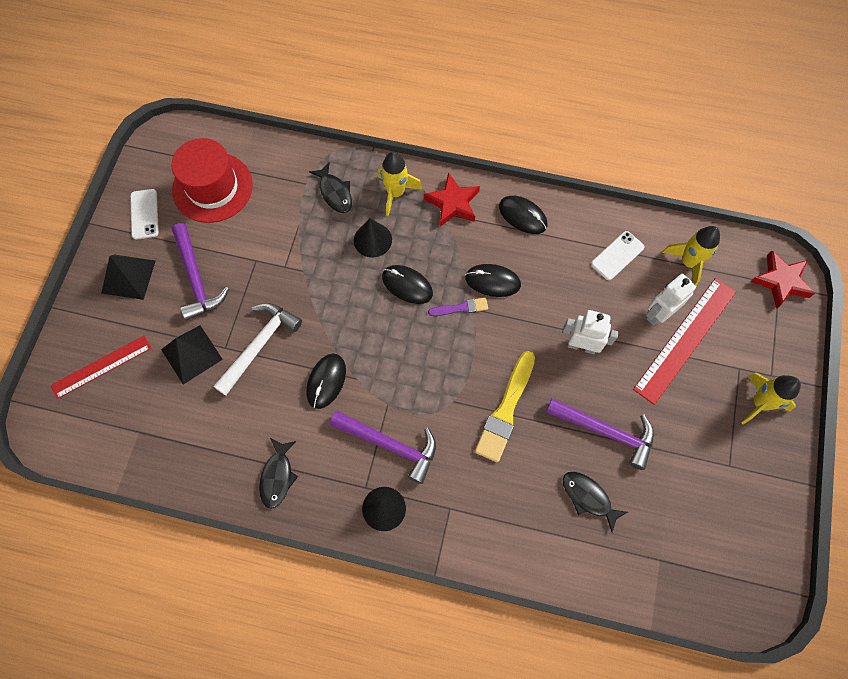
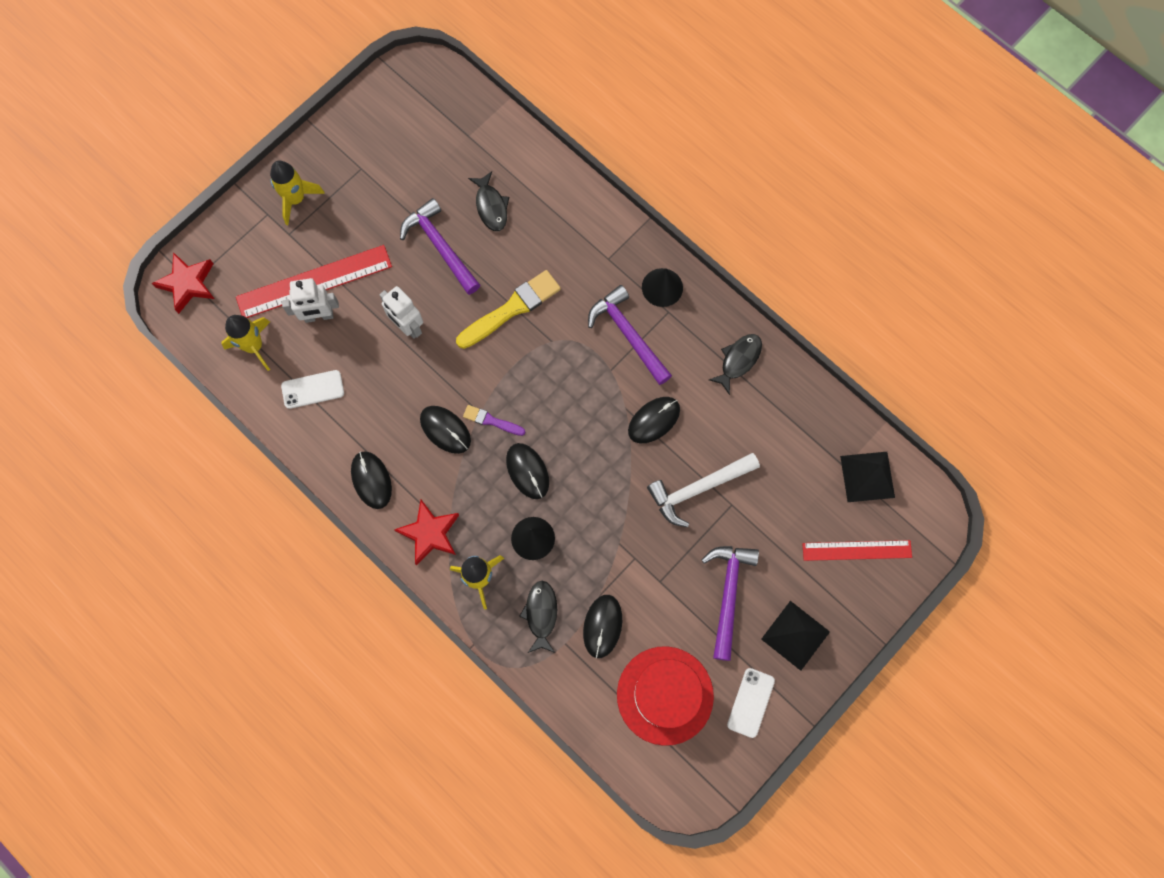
camera: 150 degrees left, 5 degrees up
black pyramid [161,325,223,385] -> black pyramid moved to [840,452,895,502]
none -> black mouse [583,595,622,658]

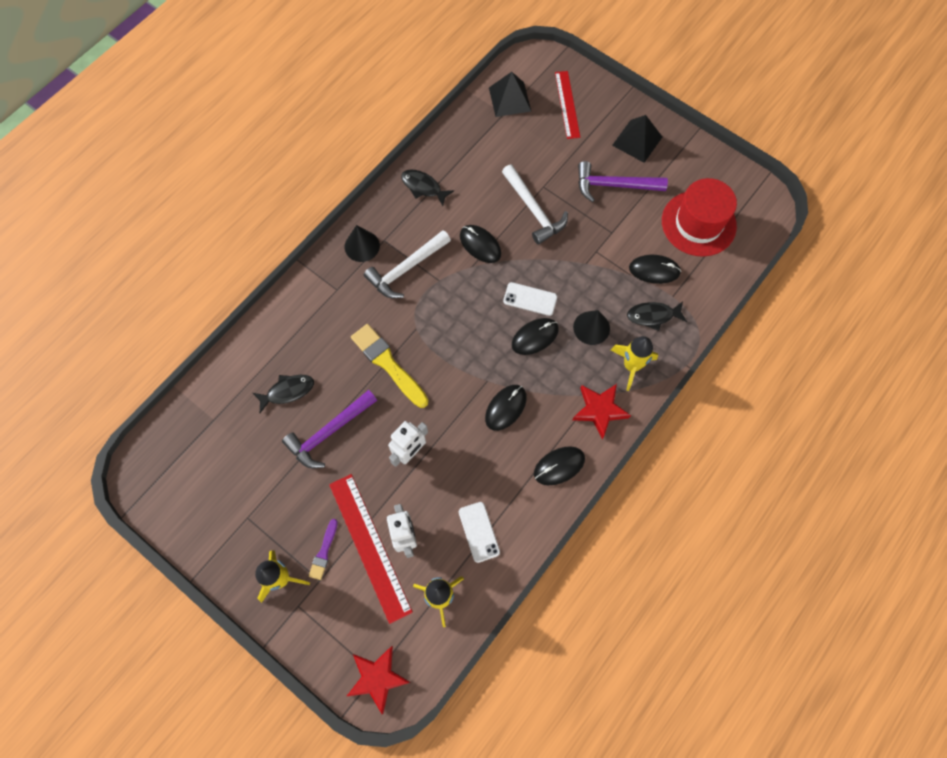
camera: 95 degrees left, 5 degrees down
purple brush [463,405,525,436] -> purple brush moved to [309,519,338,580]
purple hammer [588,285,672,385] -> white hammer [364,230,451,298]
white phone [727,668,775,738] -> white phone moved to [503,282,557,316]

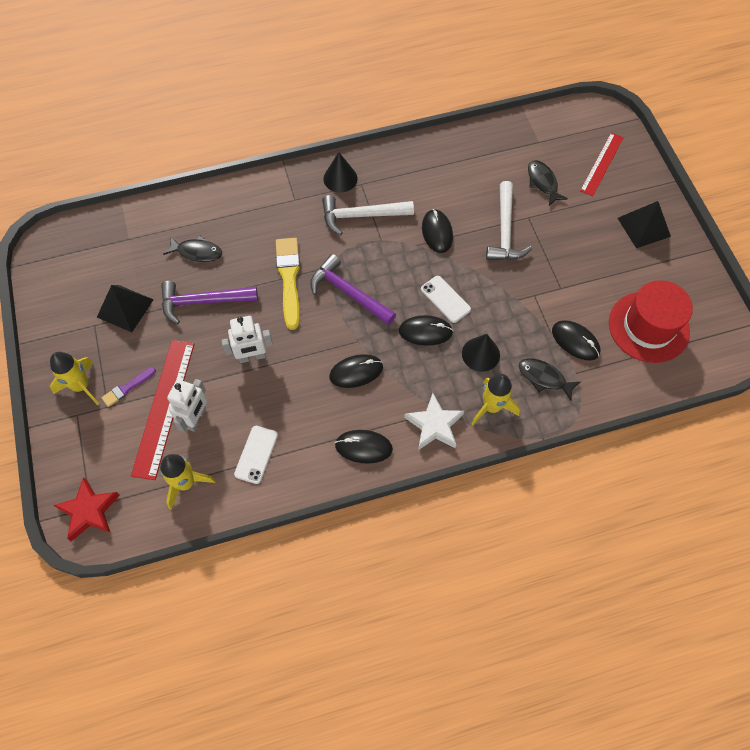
camera: 35 degrees right, 5 degrees down
black fish [401,170,454,206] -> black fish moved to [528,160,568,206]
black pyramid [489,72,531,117] -> black pyramid moved to [97,285,154,332]
red star [572,384,631,439] -> white star [404,393,464,450]
purple hammer [578,161,668,202] -> purple hammer moved to [310,254,396,325]

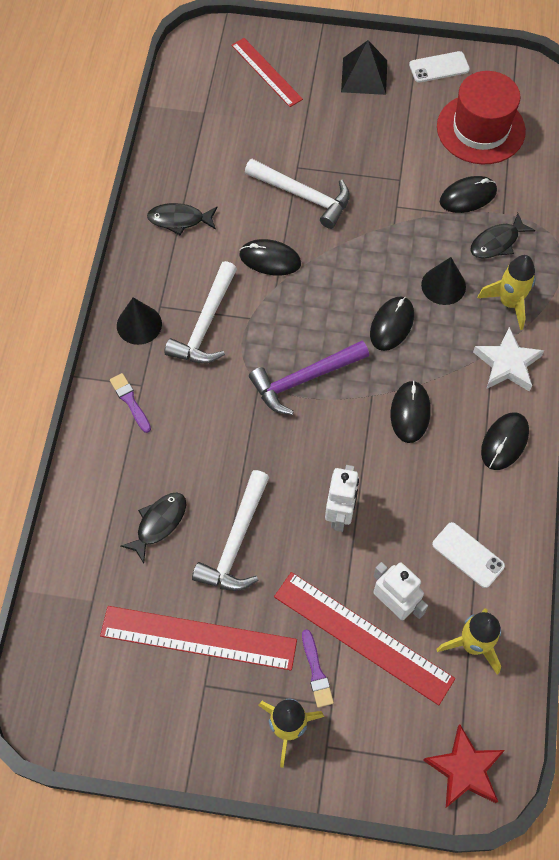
camera: 65 degrees left, 0 degrees up
black pyramid [97,285,154,332] -> red ruler [100,606,297,671]
purple hammer [161,281,258,324] -> white hammer [192,470,269,591]
yellow brush [276,238,300,330] -> none
white phone [421,276,471,323] -> white phone moved to [409,51,470,82]
black fish [528,160,568,206] -> black fish moved to [147,203,217,235]
none -> purple brush [110,373,151,433]

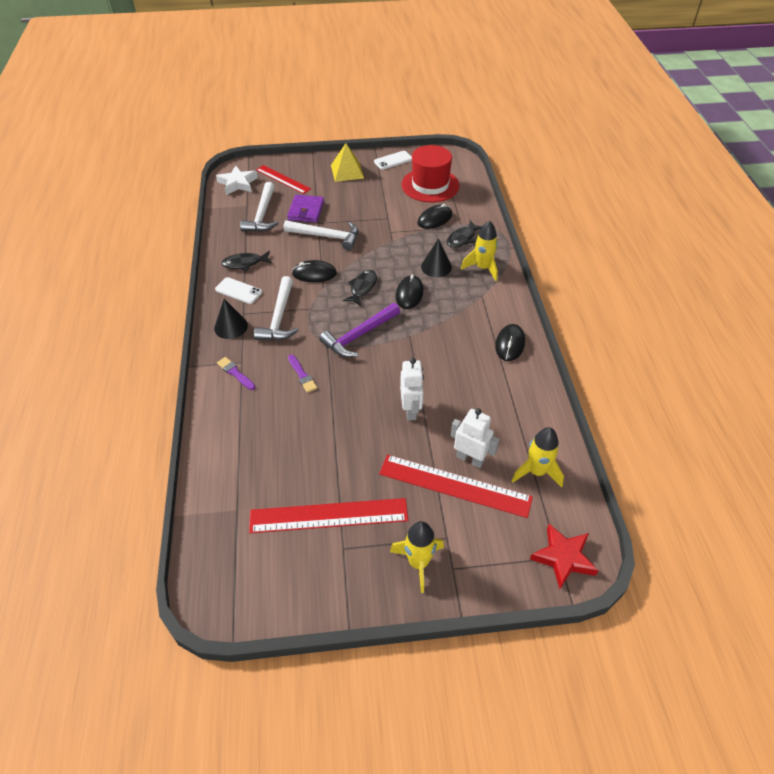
camera: 15 degrees left, 15 degrees down
black fish [120,492,187,563] -> black fish moved to [343,270,377,306]
white hammer [192,470,269,591] -> white hammer moved to [240,182,279,232]
purple brush [302,629,334,708] -> purple brush moved to [288,354,317,393]
black pyramid [341,40,387,95] -> yellow pyramid [331,143,364,182]
black mouse [391,381,431,443] -> none
white phone [432,522,505,588] -> white phone moved to [215,277,262,304]
white star [473,327,544,392] -> white star moved to [216,165,258,195]
none -> purple wallet [287,195,324,223]

